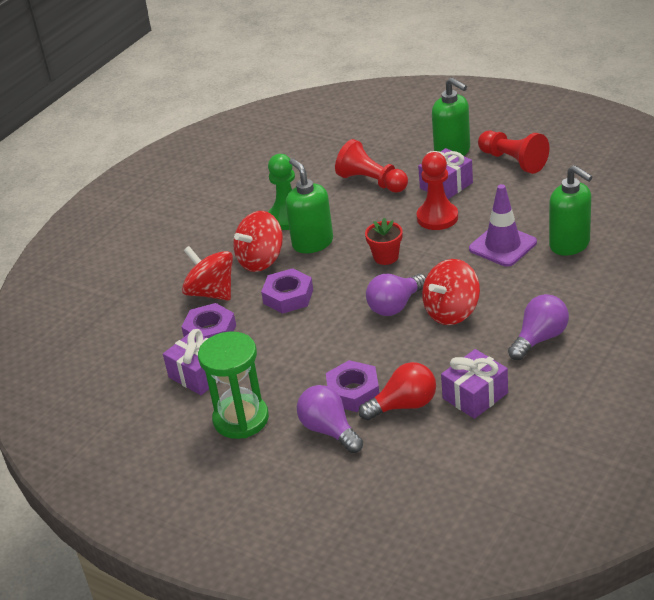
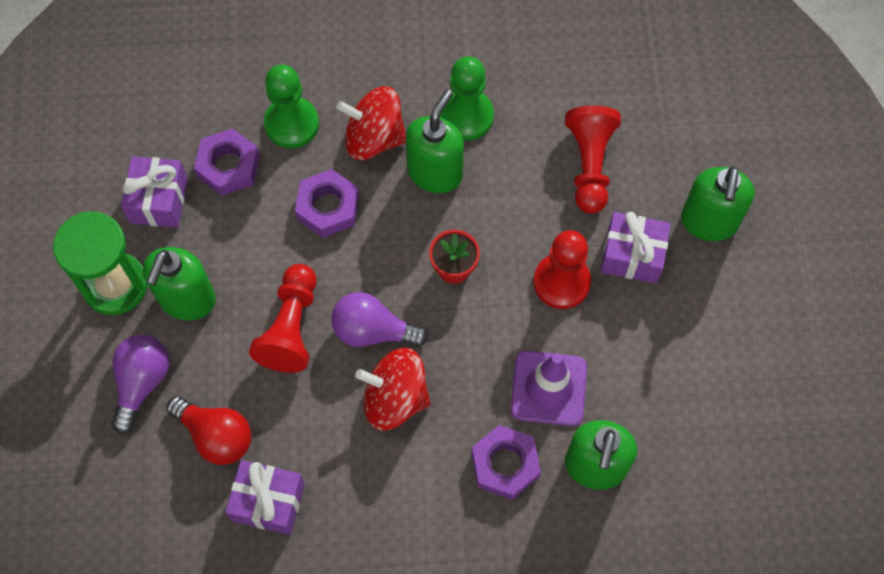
camera: 50 degrees right, 30 degrees up
red spinning top [182,246,233,300] -> green pawn [264,65,319,148]
purple nut [326,360,379,412] -> purple nut moved to [471,425,541,500]
red pawn [478,131,549,174] -> red pawn moved to [249,264,317,373]
purple light bulb [508,294,569,360] -> none
none -> green soap dispenser [143,247,216,320]

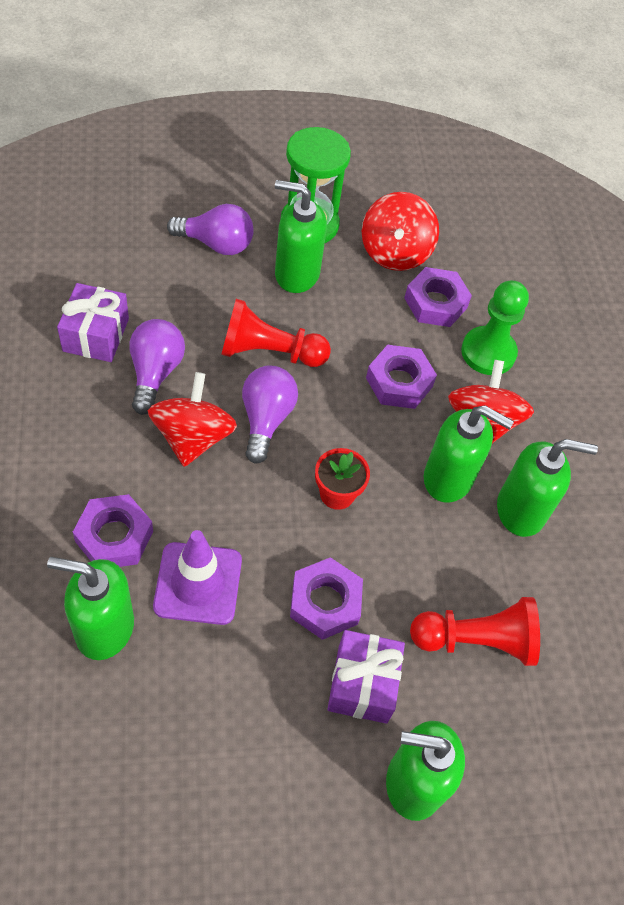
camera: 80 degrees right, 10 degrees down
purple gift [121,156,188,228] -> red spinning top [362,192,439,271]
red light bulb [166,396,251,465] -> none
green pawn [440,56,494,141] -> green soap dispenser [497,439,598,537]
red pawn [533,230,591,309] -> purple nut [290,557,363,640]
none -> purple light bulb [130,319,185,415]

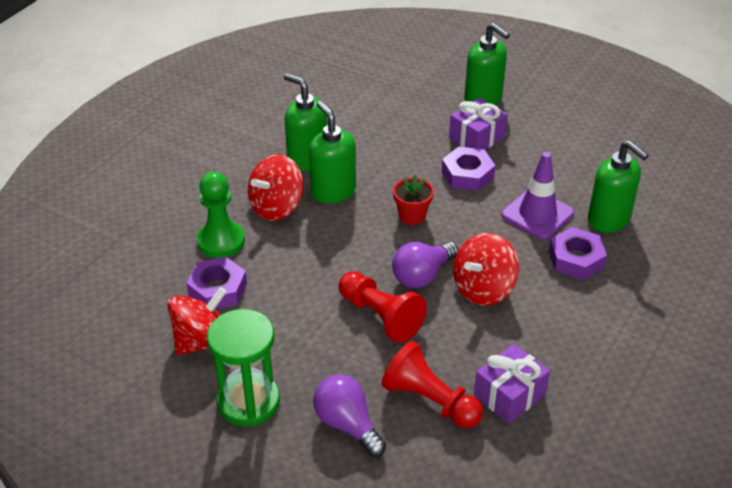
camera: 135 degrees left, 15 degrees down
purple light bulb [130,319,185,415] -> none
green soap dispenser [275,180,327,293] -> none
purple nut [366,345,437,409] -> none
red pawn [410,597,540,666] -> red pawn moved to [381,341,483,428]

